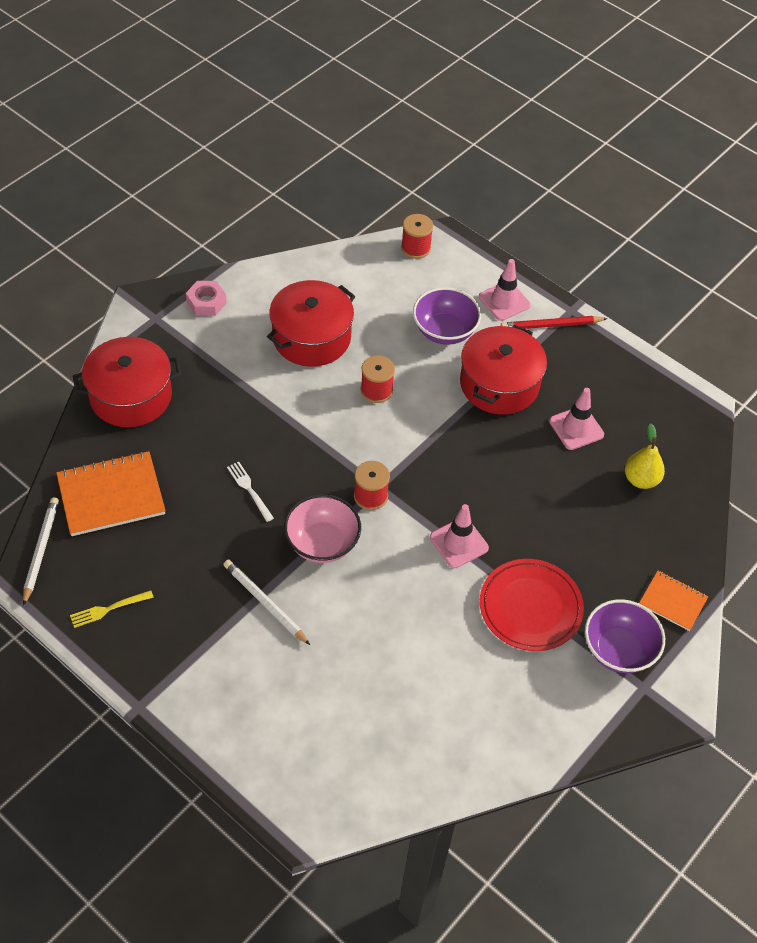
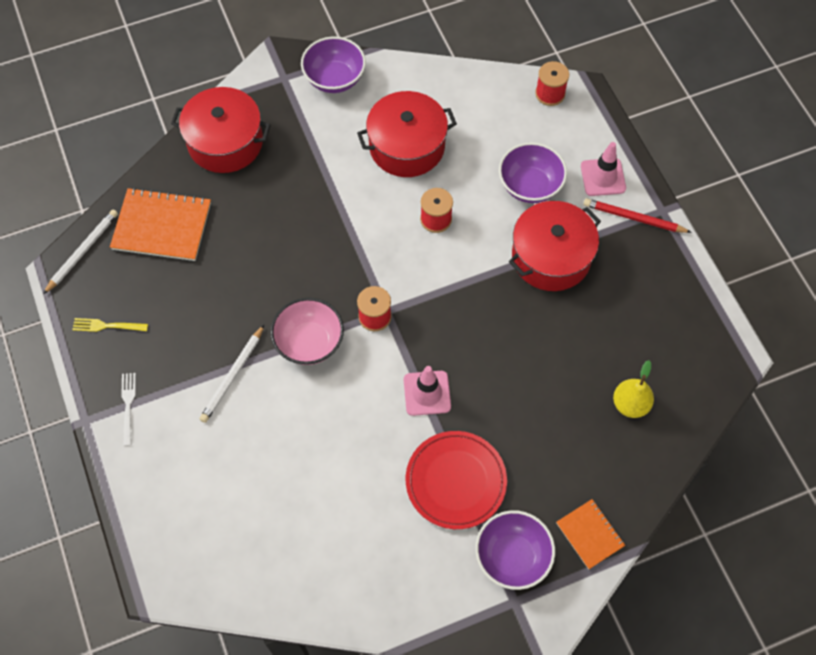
camera: 30 degrees right, 10 degrees up
pink nut [186,281,227,316] -> purple bowl [301,36,366,93]
white pencil [223,560,310,645] -> white pencil turned 135 degrees counterclockwise [200,325,264,423]
white fork [227,462,274,522] -> white fork moved to [121,373,136,446]
pink traffic cone [549,388,604,450] -> none

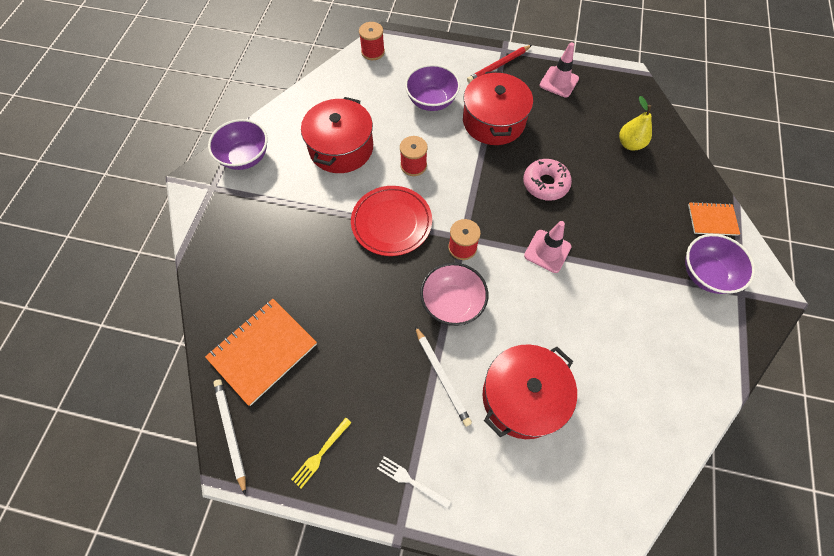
camera: 55 degrees left, 0 degrees up
red pot [171,87,271,173] -> red pot moved to [483,344,577,439]
red plate [406,431,507,529] -> red plate moved to [351,186,432,256]
pink traffic cone [581,142,626,196] -> pink traffic cone moved to [540,42,579,98]
none -> pink donut [523,159,572,201]

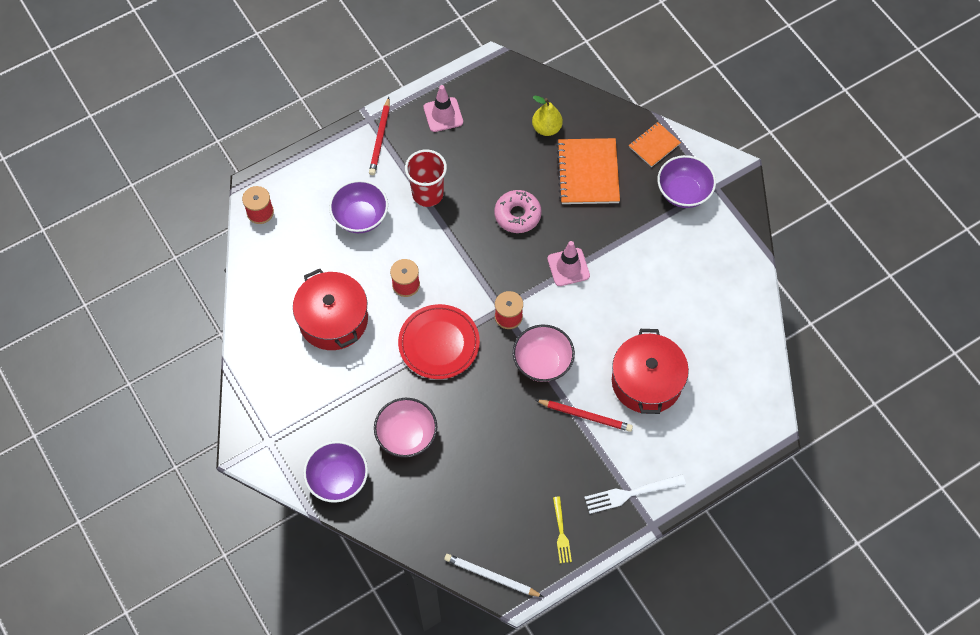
camera: 45 degrees left, 0 degrees up
orange notebook [205,299,317,406] -> orange notebook moved to [556,138,620,204]
purple bowl [208,119,268,170] -> purple bowl moved to [303,441,368,503]
white fork [377,456,451,509] -> white fork [585,474,686,514], size x1.52
white pencil [415,326,472,427] -> red pencil [536,400,633,432]
red pot [463,71,533,145] -> red cup [405,149,447,207]
none -> pink bowl [374,398,437,458]

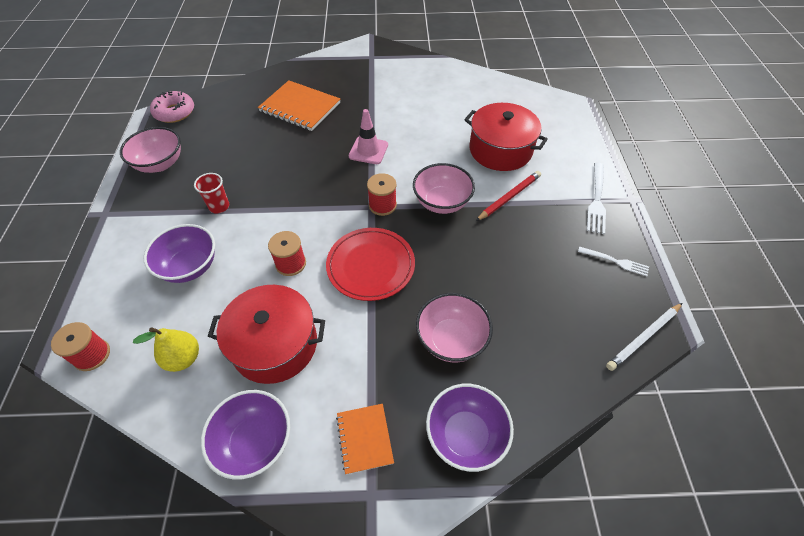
camera: 60 degrees left, 10 degrees down
red pencil [369,97,390,175] -> none
red cup [405,149,447,207] -> red cup [194,173,229,214], size x0.62
pink traffic cone [424,85,463,132] -> pink bowl [120,127,181,173]
pink donut [494,190,542,233] -> pink donut moved to [150,91,194,123]
yellow pear [532,96,563,136] -> yellow pear moved to [133,327,199,372]
yellow fork [553,496,572,563] -> white fork [578,246,649,276]
orange notebook [629,122,681,167] -> orange notebook moved to [336,404,394,475]
purple bowl [658,155,716,208] -> purple bowl moved to [201,390,290,480]

